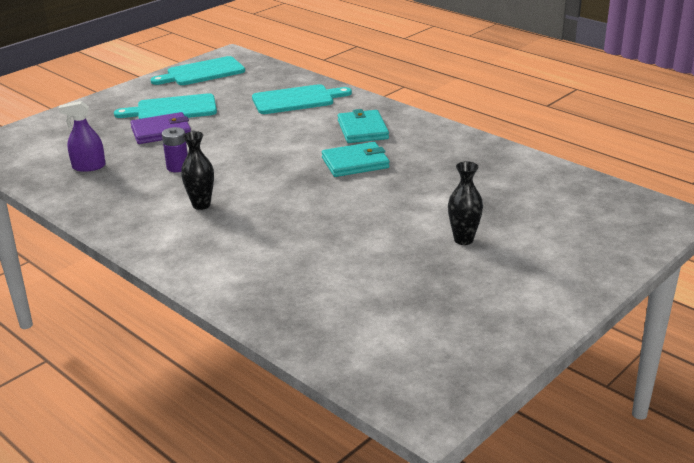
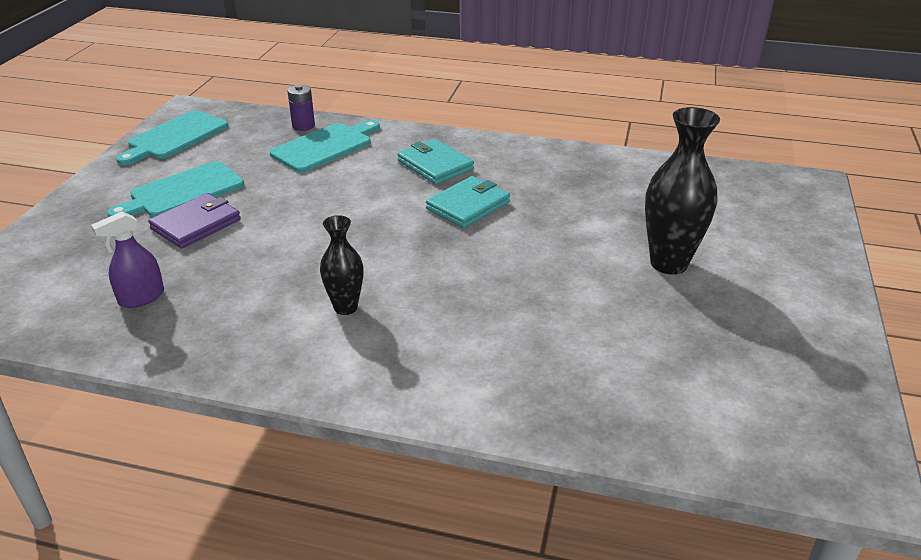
camera: 30 degrees left, 5 degrees up
purple battery [162,127,188,172] -> purple battery moved to [287,85,315,131]
black vase [448,161,483,245] -> black vase [645,107,720,275], size x1.70

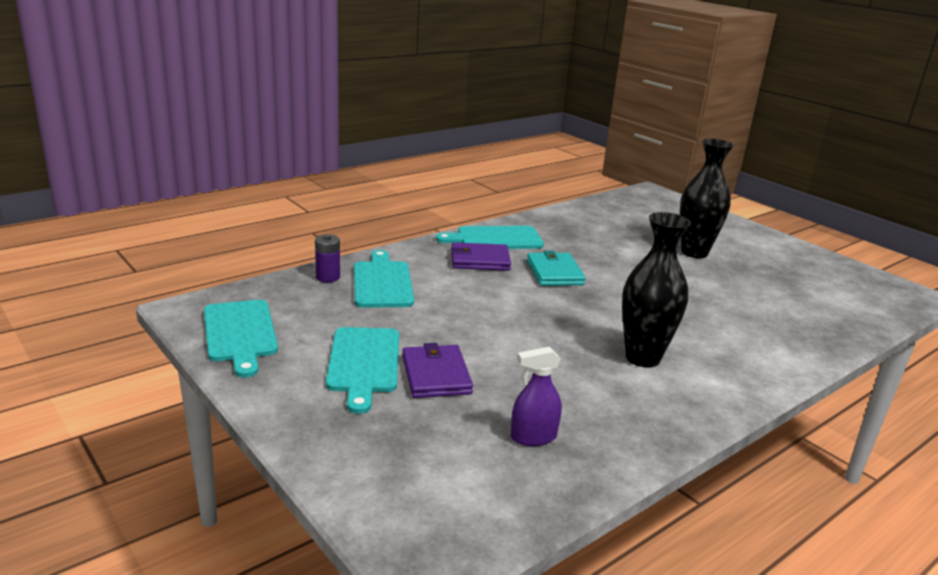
camera: 55 degrees left, 10 degrees down
purple spray bottle [91,211,164,308] -> purple spray bottle turned 75 degrees clockwise [510,347,562,446]
black vase [320,215,364,315] -> black vase [622,212,691,368], size x1.70
turquoise wallet [397,139,474,184] -> purple wallet [451,242,511,271]
none -> turquoise cutting board [436,226,544,249]

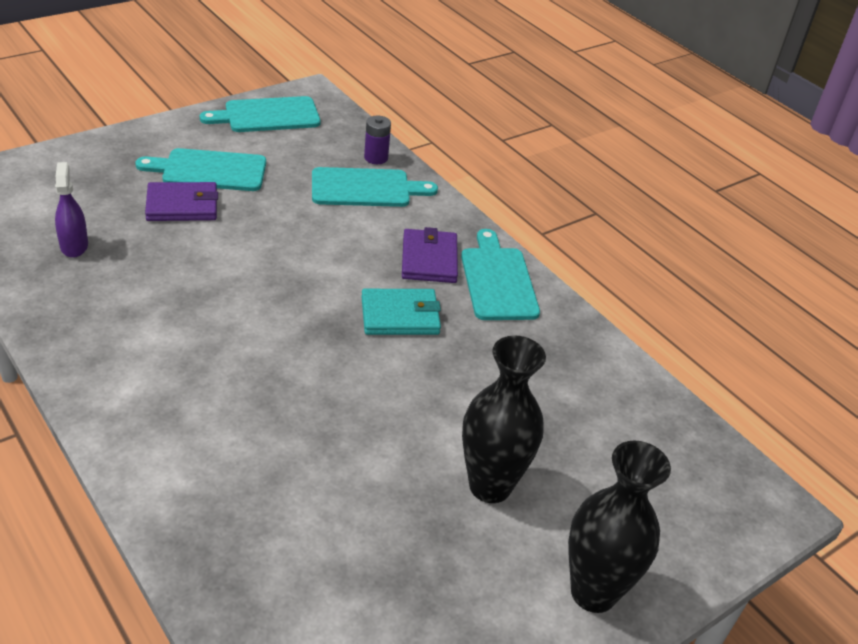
camera: 90 degrees right, 15 degrees up
black vase [622,212,691,368] -> black vase moved to [568,441,671,613]

